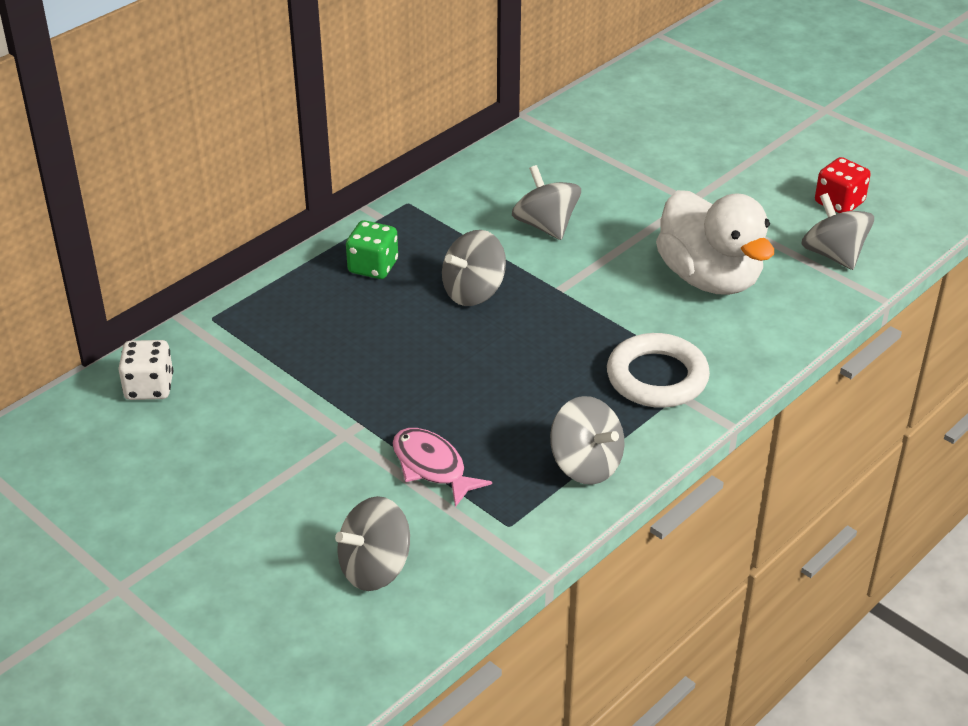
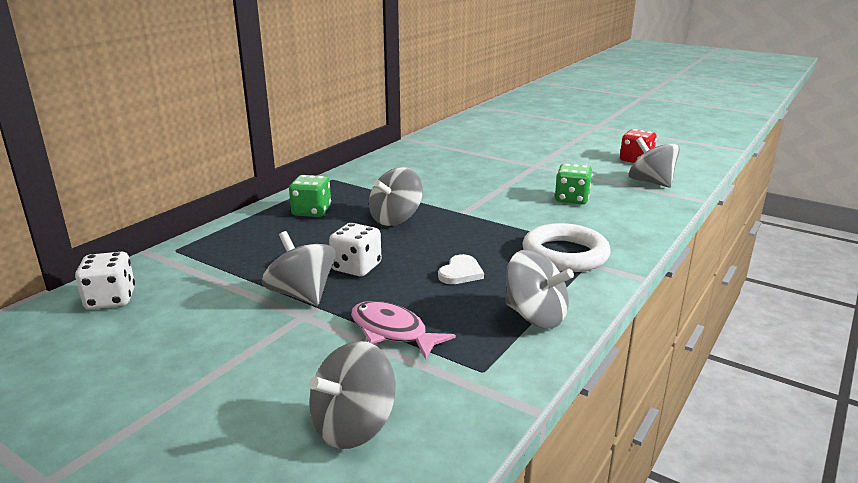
camera: 10 degrees left, 15 degrees down
grey spinning top [512,165,581,240] -> grey spinning top moved to [262,231,336,306]
white duck [656,190,774,295] -> green dice [555,164,593,205]
none -> white dice [329,223,381,276]
none -> white heart [438,254,484,284]

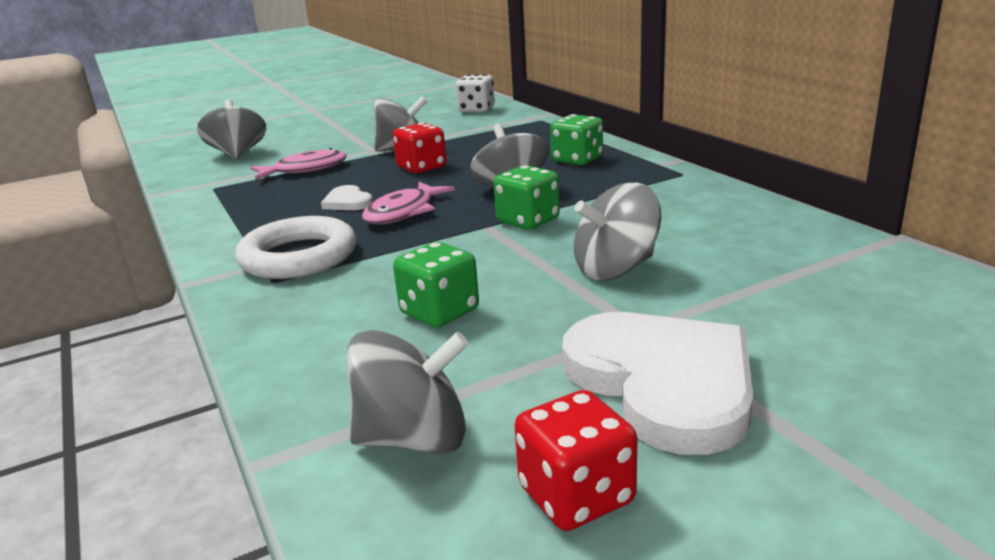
camera: 120 degrees right, 0 degrees up
white dice [329,223,381,276] -> red dice [393,122,447,174]
grey spinning top [505,250,574,329] -> grey spinning top moved to [574,183,661,280]
none -> pink fish [362,182,455,224]
none -> green dice [494,165,560,230]
none -> white heart [562,312,753,455]

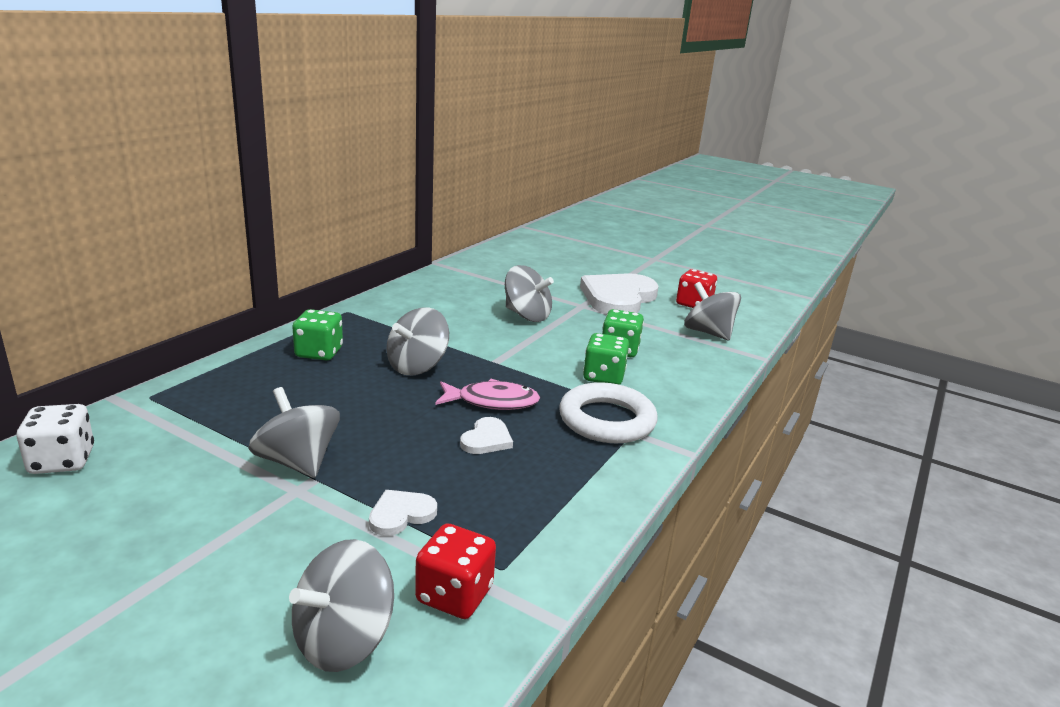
camera: 125 degrees left, 0 degrees up
pink fish [250,148,347,180] -> white heart [369,490,437,536]
red dice [393,122,447,174] -> red dice moved to [415,524,496,619]
green dice [494,165,560,230] -> green dice moved to [583,333,629,385]

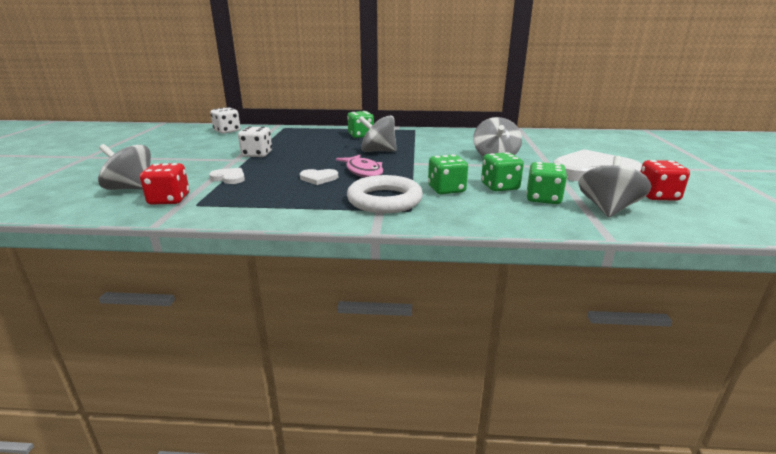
camera: 65 degrees right, 0 degrees up
grey spinning top [248,387,340,478] -> white dice [238,126,272,157]
none -> green dice [526,162,567,204]

